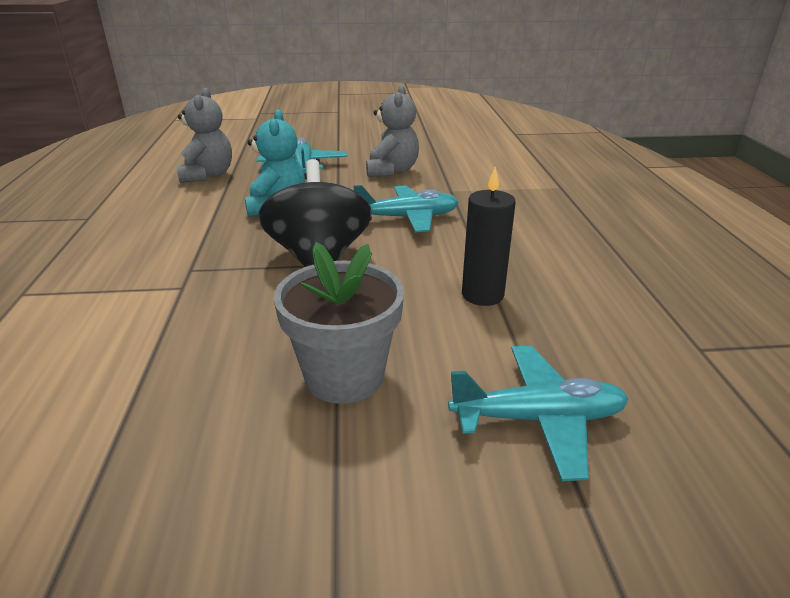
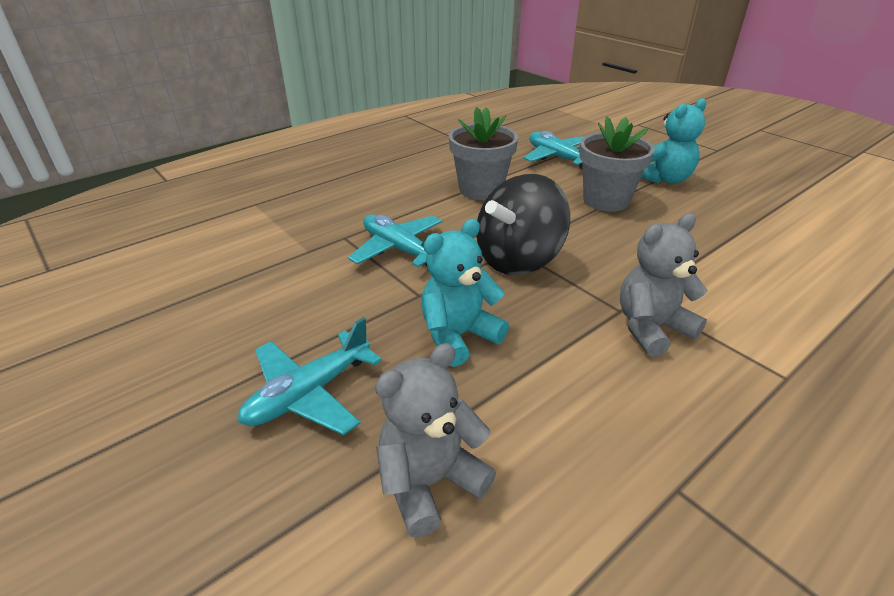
camera: 125 degrees left, 5 degrees up
grey teddy bear [366,85,419,177] -> grey teddy bear moved to [620,213,708,357]
black candle [462,167,516,306] -> grey flower pot [449,107,518,200]
none -> turquoise teddy bear [641,98,707,184]

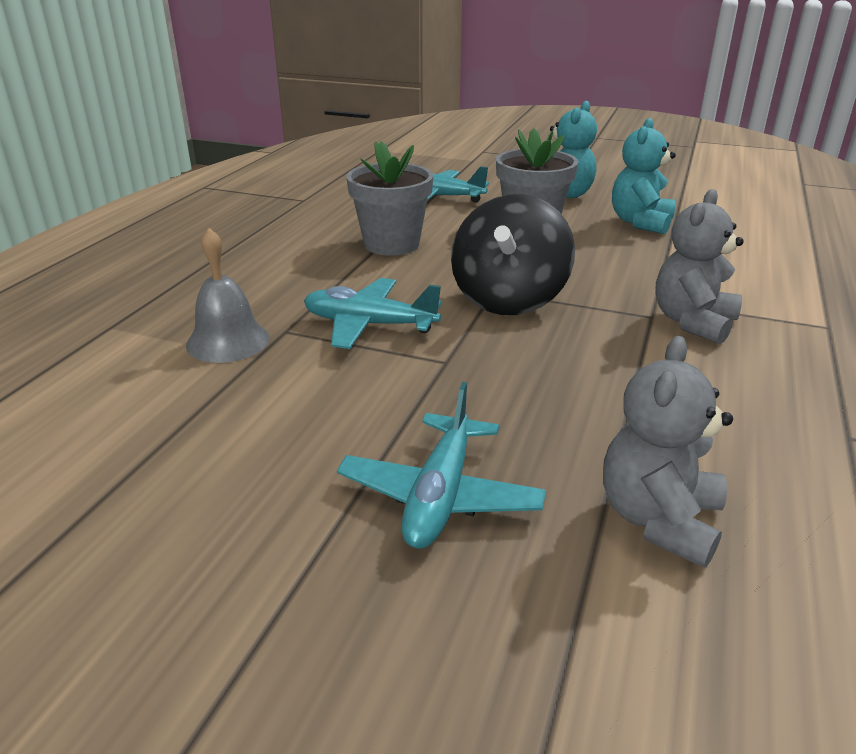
camera: 30 degrees left, 5 degrees down
turquoise teddy bear [421,219,509,367] -> turquoise teddy bear moved to [612,118,676,234]
none -> grey bell [186,228,269,363]

